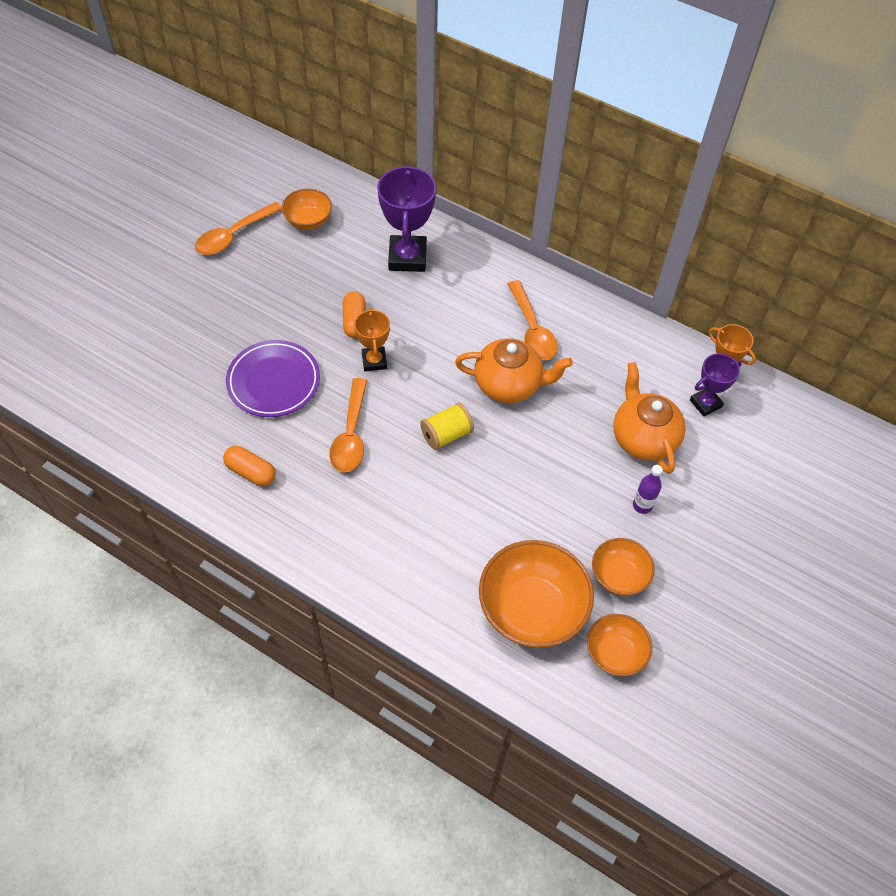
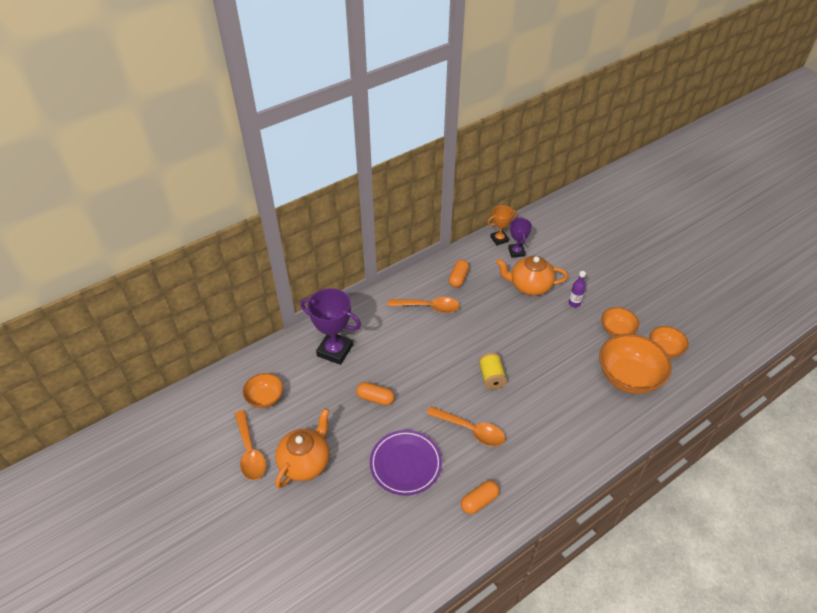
camera: 65 degrees left, 10 degrees down
orange trophy [354,308,390,371] -> none
orange teapot [455,338,573,403] -> orange teapot moved to [275,408,330,488]
none -> orange capsule [449,260,469,288]

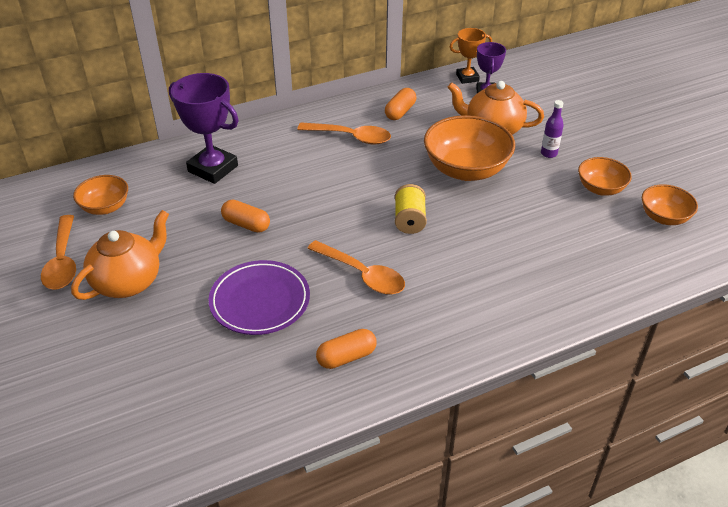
camera: 10 degrees right, 5 degrees down
orange bowl [599,334,672,394] -> orange bowl moved to [424,115,515,181]

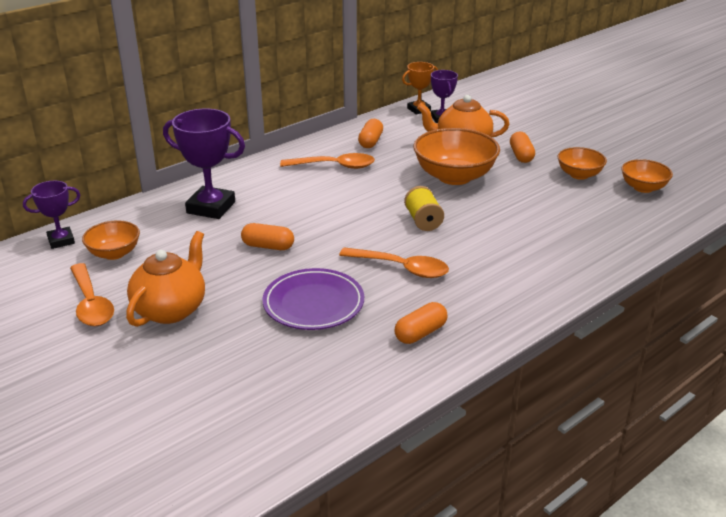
camera: 15 degrees left, 10 degrees down
purple bottle [541,100,564,158] -> orange capsule [510,132,535,163]
none -> purple trophy [23,181,80,249]

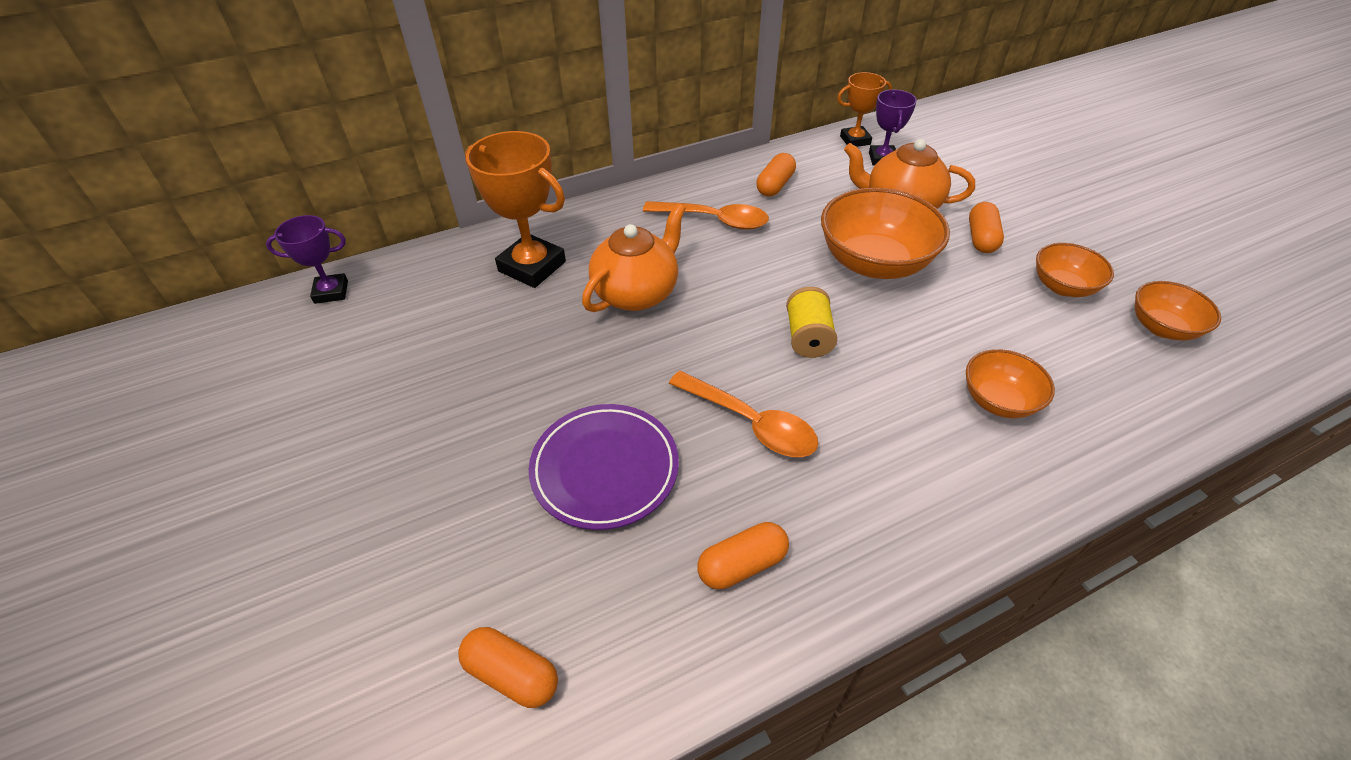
camera: 15 degrees right, 15 degrees up
orange spoon [70,263,114,326] -> none
orange bowl [82,220,140,260] -> orange bowl moved to [966,349,1055,418]
orange teapot [126,231,205,327] -> orange teapot moved to [582,203,686,312]
purple trophy [163,109,245,219] -> orange trophy [465,131,566,288]
orange capsule [241,223,294,250] -> orange capsule moved to [458,627,558,708]

